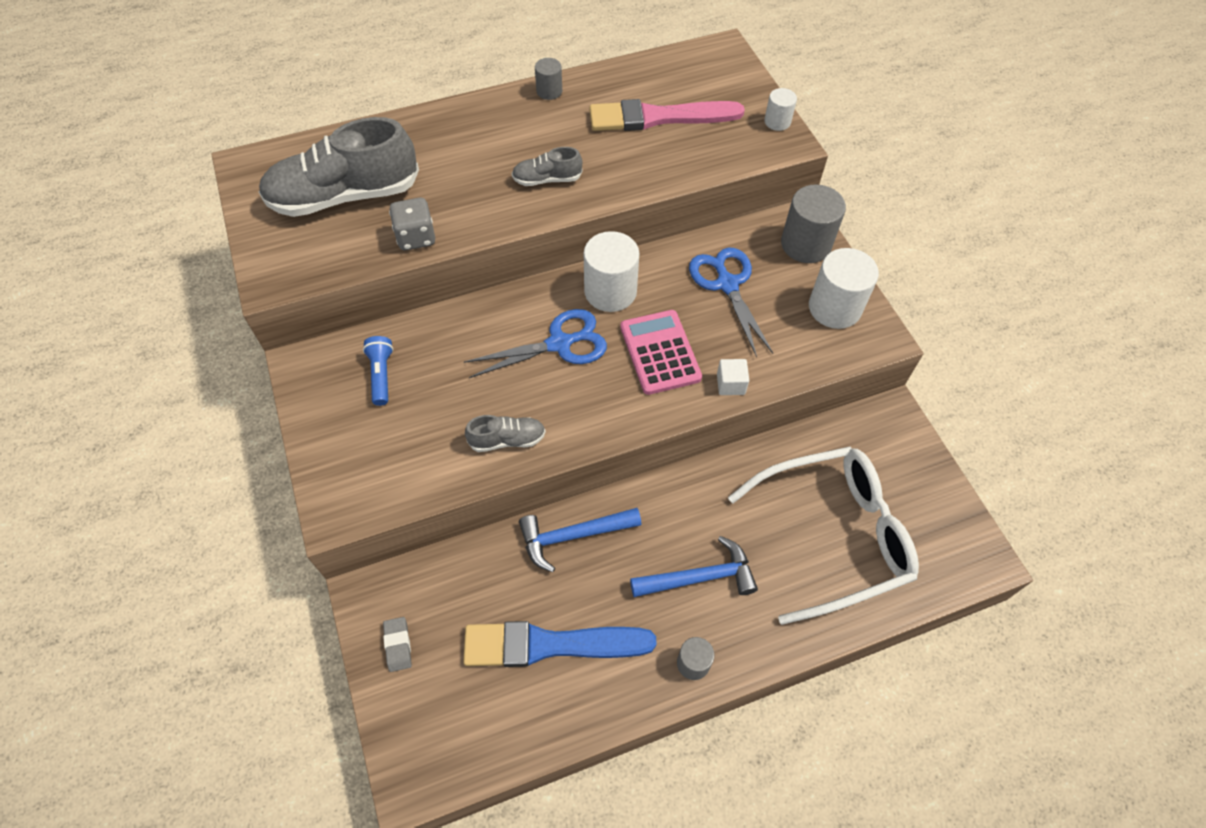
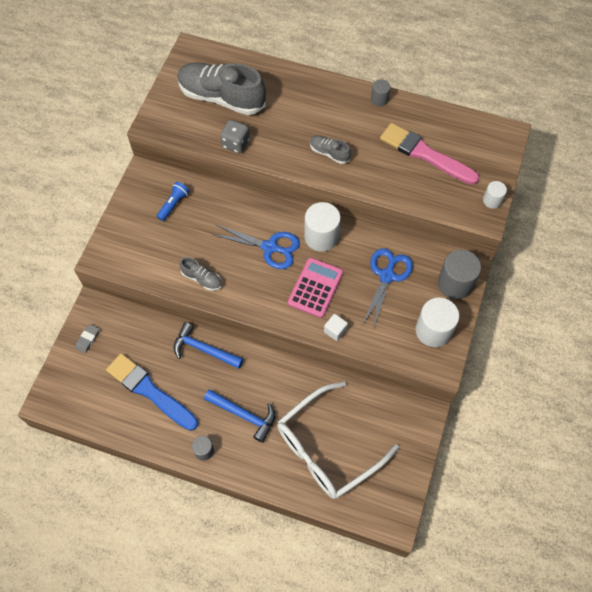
camera: 40 degrees right, 5 degrees up
white glasses [728,446,919,625] -> white glasses turned 120 degrees clockwise [277,382,399,499]

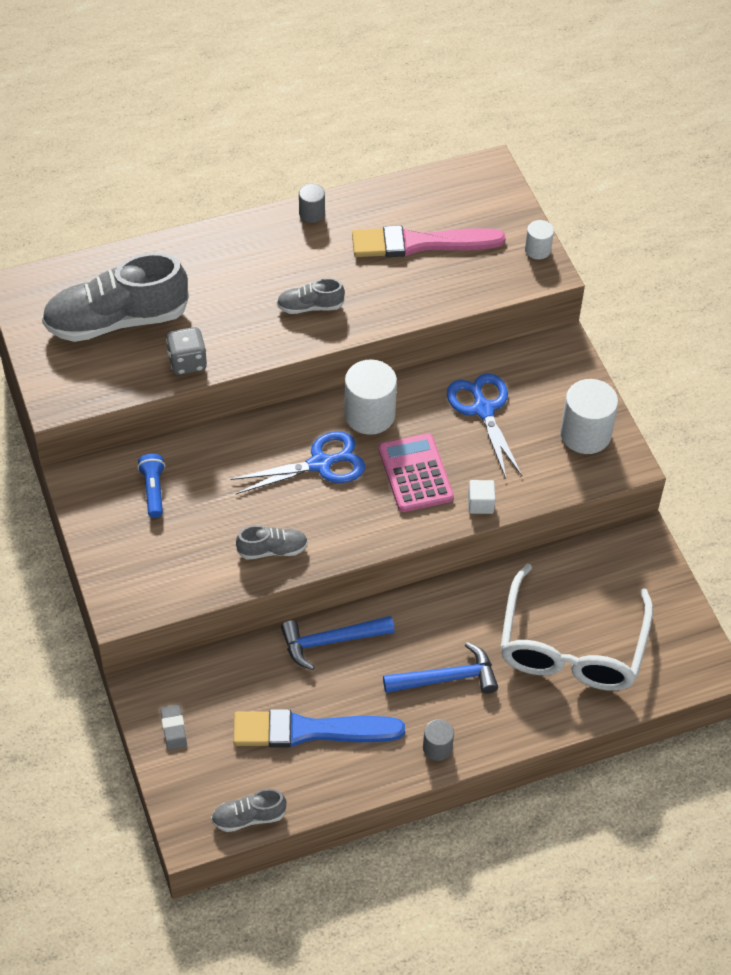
camera: 40 degrees left, 10 degrees down
grey cylinder [438,250,481,299] -> none
none -> grey shoe [211,789,286,832]

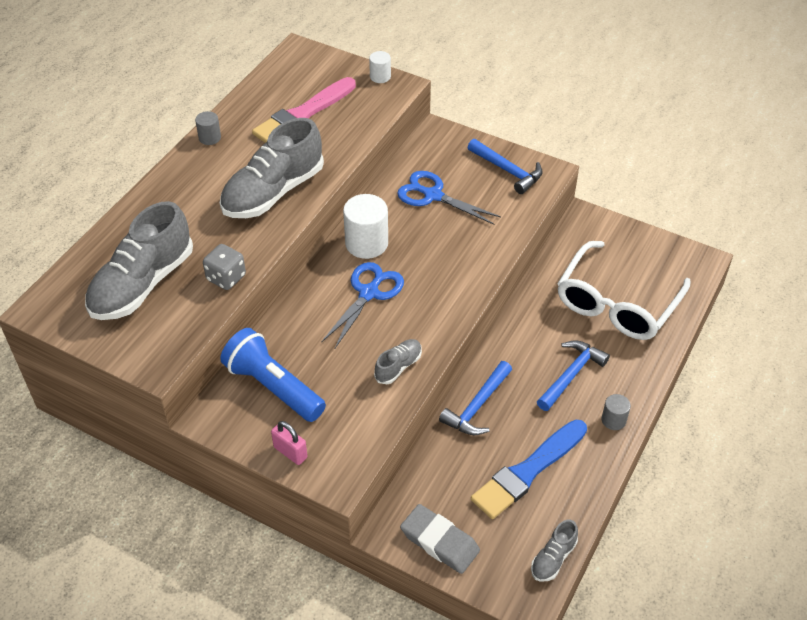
camera: 40 degrees left, 5 degrees down
blue flashlight [137,454,165,518] -> blue flashlight [220,328,326,422], size x1.95
grey eraser [160,704,187,750] -> grey eraser [400,504,480,574], size x1.87
grey shoe [277,278,345,314] -> grey shoe [220,118,324,218], size x2.16
pink calculator [379,433,454,512] -> none
white cube [468,480,495,514] -> none
white glasses [500,563,653,691] -> white glasses turned 60 degrees clockwise [557,241,691,340]
white cylinder [560,379,618,454] -> blue hammer [467,139,542,194]
none -> pink padlock [271,421,307,465]

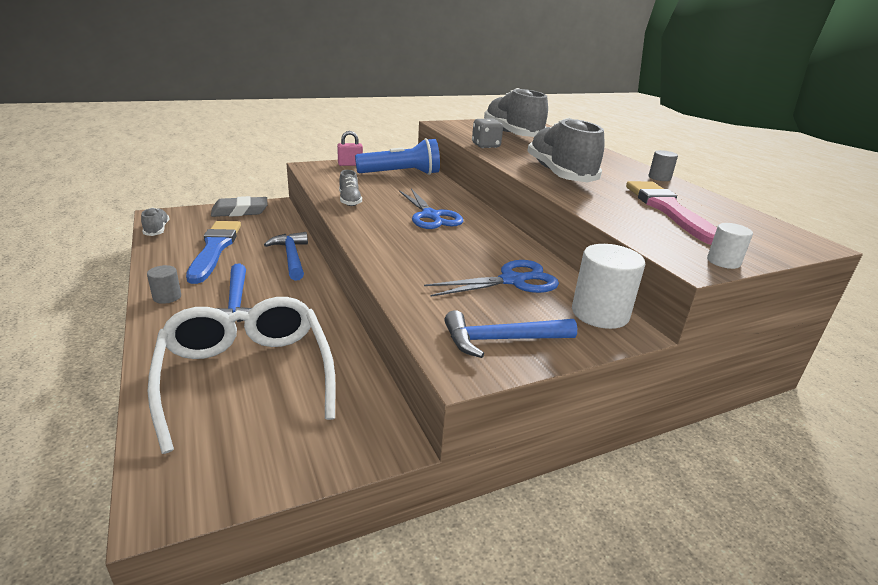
camera: 125 degrees right, 20 degrees down
white cylinder [343,194,388,259] -> white cylinder moved to [572,244,645,329]

